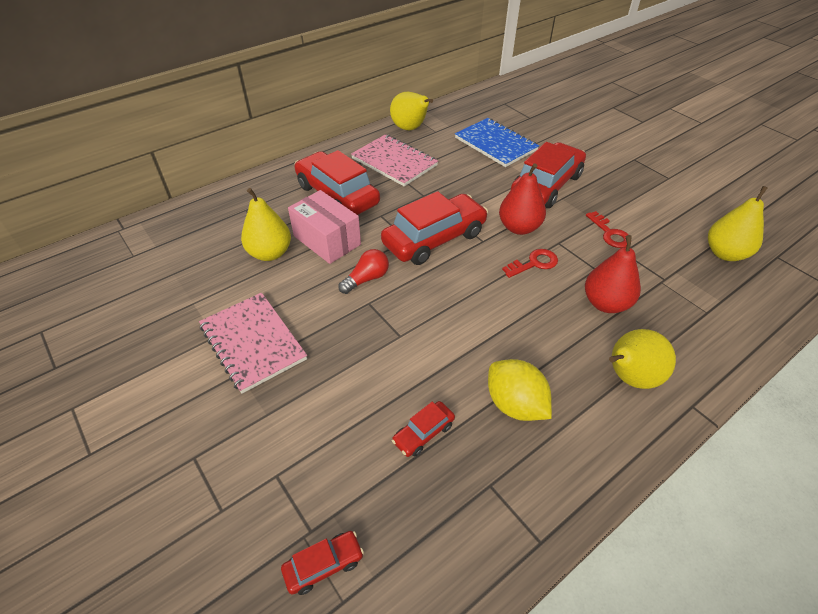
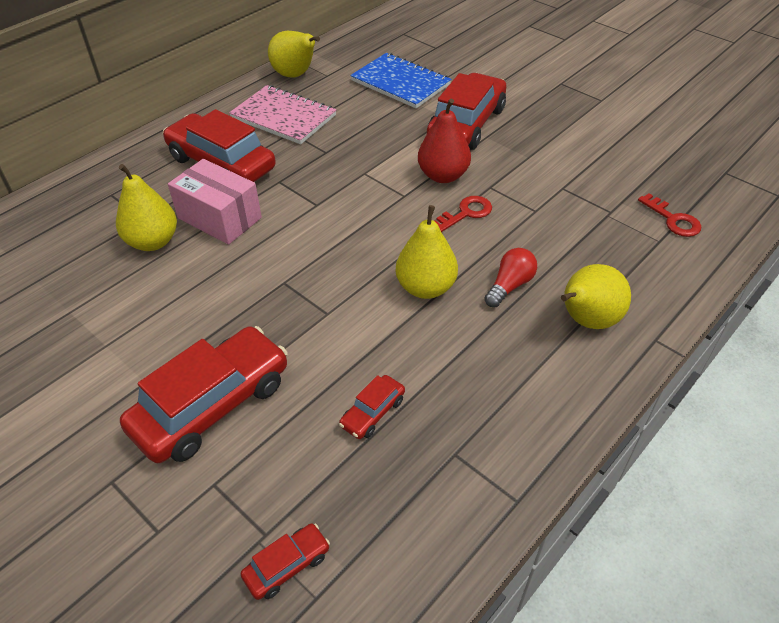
camera: 10 degrees left, 0 degrees up
pink notebook [199,293,307,393] -> none
red light bulb [338,249,389,294] -> red light bulb moved to [484,248,537,308]
red car [381,191,488,265] -> red car moved to [120,326,288,463]
yellow lemon [488,359,552,421] -> none
red pear [585,235,641,313] -> none
red key [586,211,629,248] -> red key moved to [638,193,701,237]
yellow pear [708,186,768,261] -> yellow pear moved to [396,205,458,299]

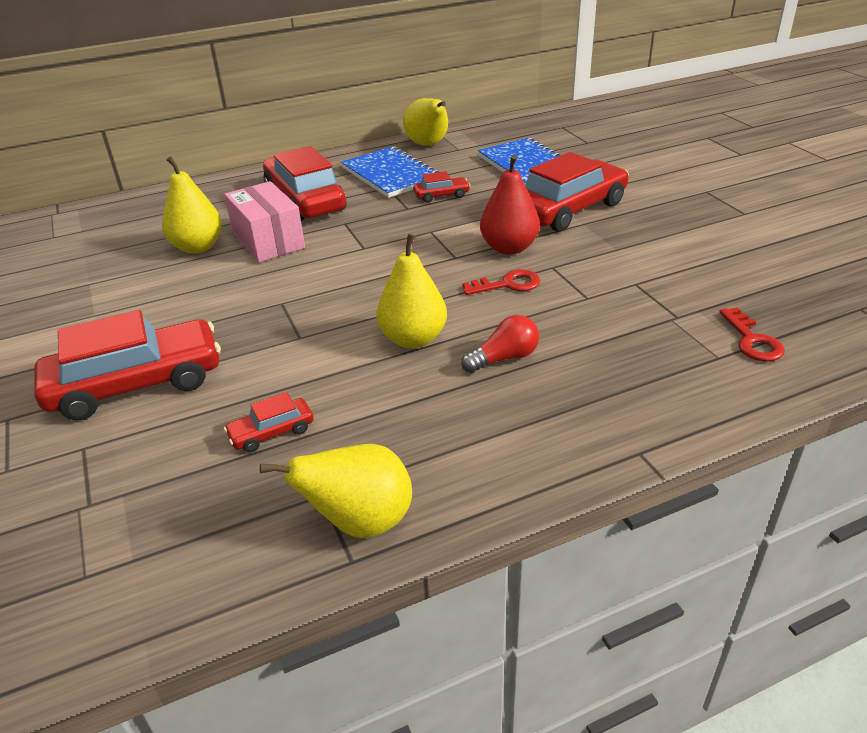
camera: 25 degrees right, 10 degrees down
pink notebook [229,85,336,144] -> blue notebook [341,146,439,198]
red car [241,524,330,600] -> red car moved to [413,171,470,203]
yellow pear [561,264,631,329] -> yellow pear moved to [260,444,412,538]

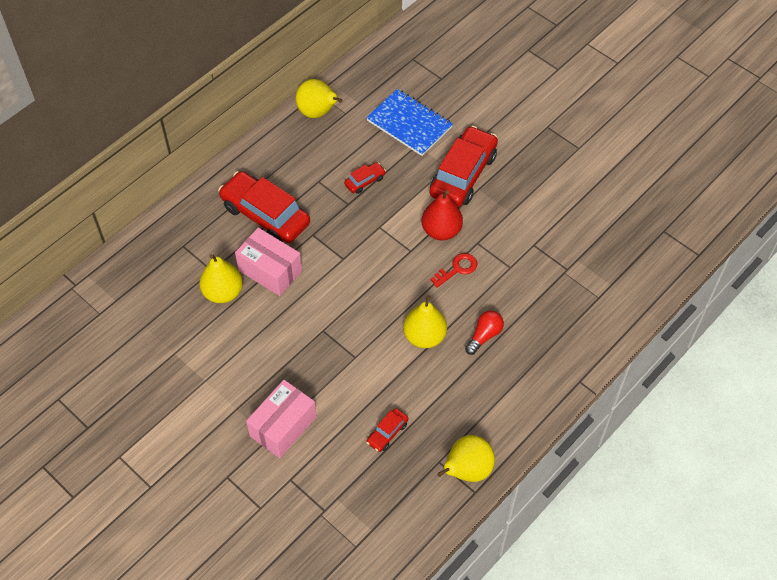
camera: 25 degrees left, 20 degrees up
red car [34,310,221,421] -> pink box [246,380,317,458]
blue notebook [341,146,439,198] -> none
red key [719,307,785,362] -> none

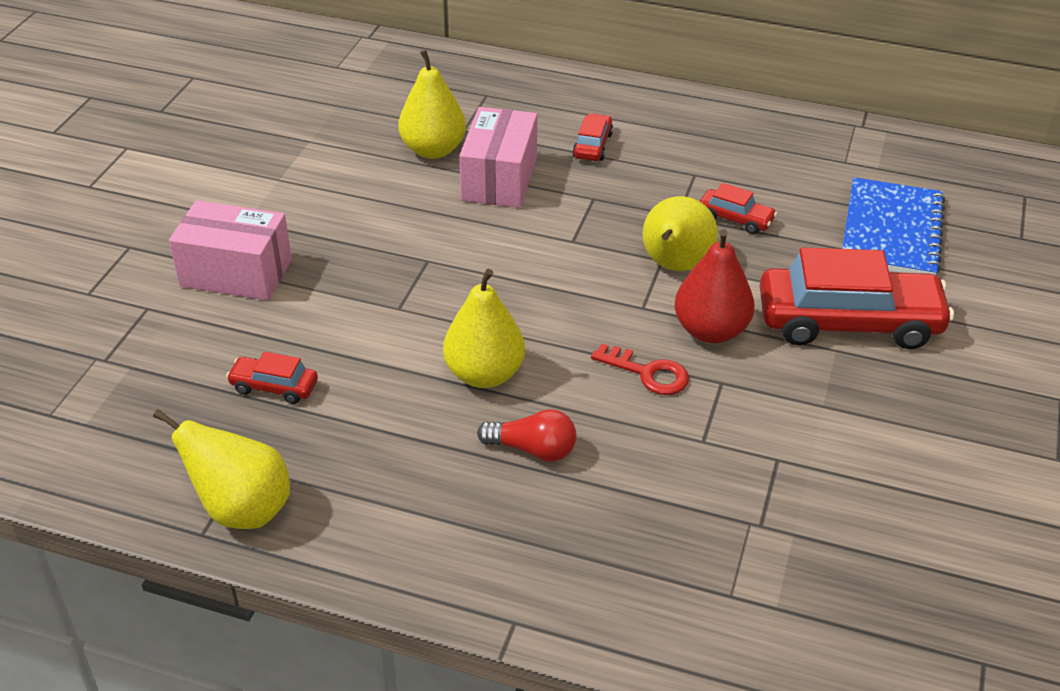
camera: 65 degrees right, 15 degrees down
red car [218,171,310,243] -> red car [572,113,613,161], size x0.45
yellow pear [296,79,342,118] -> yellow pear moved to [643,196,718,271]

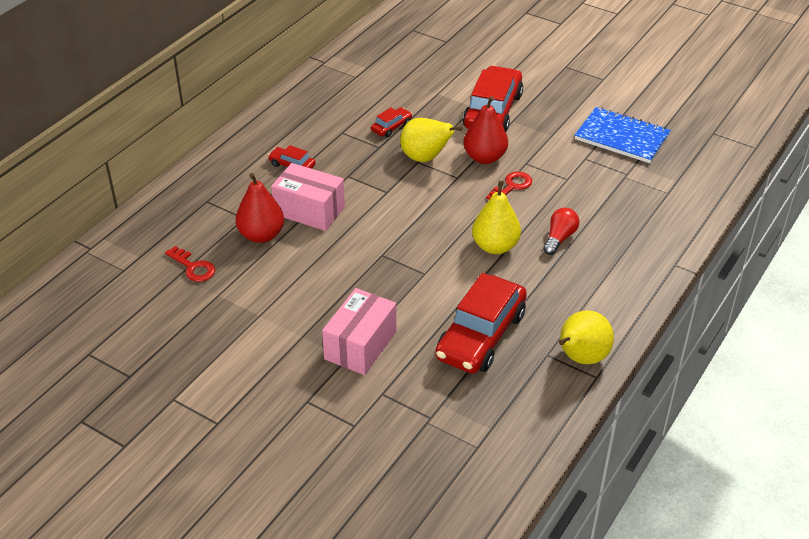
camera: 75 degrees left, 0 degrees up
red car [226,352,318,404] -> red car [435,273,527,373], size x2.22
yellow pear [398,49,466,159] -> red pear [236,173,284,243]
blue notebook [842,177,945,275] -> blue notebook moved to [575,107,671,163]
none -> red key [165,246,215,282]

